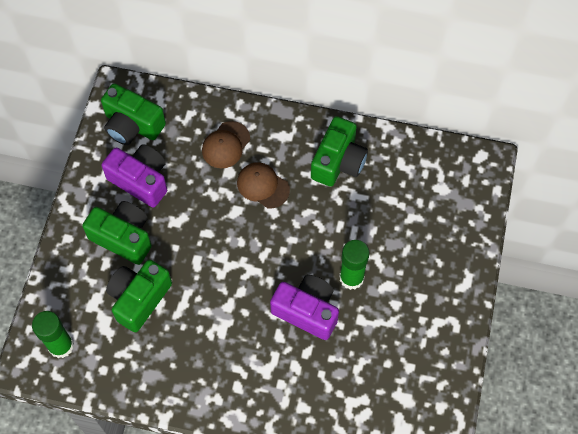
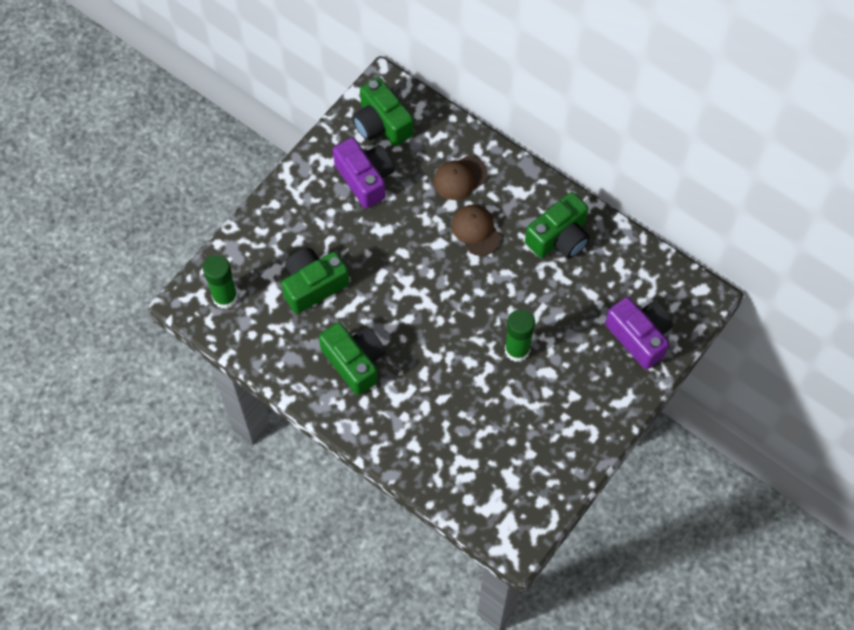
camera: 25 degrees right, 0 degrees up
green camera [82,201,152,265] -> green camera moved to [319,322,385,395]
purple camera [270,275,339,340] -> purple camera moved to [605,297,673,369]

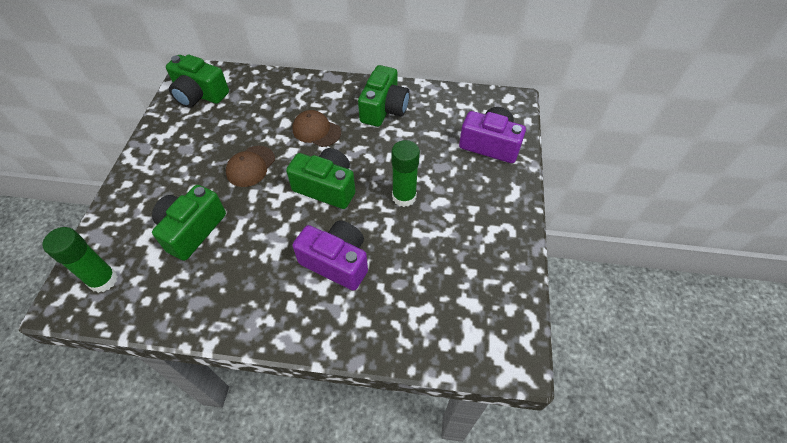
camera: 30 degrees left, 10 degrees down
green camera [319,322,385,395] -> green camera moved to [286,148,355,209]
purple camera [333,138,394,208] -> purple camera moved to [293,220,368,291]
brown cap [433,156,488,200] -> brown cap moved to [226,146,275,187]

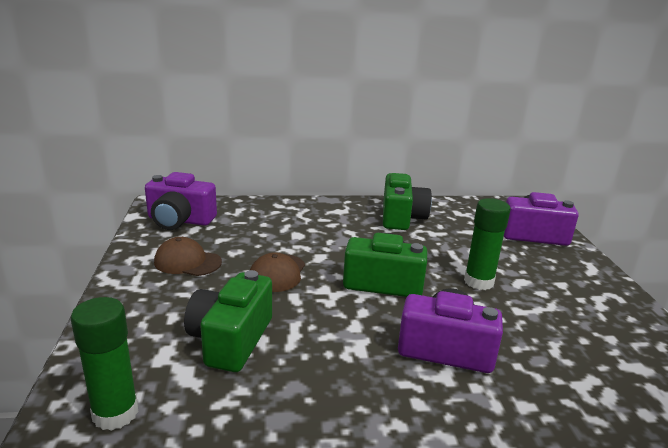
camera: 15 degrees left, 30 degrees down
green camera [166,55,229,108] -> purple camera [145,172,217,230]
brown cap [292,110,341,147] -> brown cap moved to [154,237,222,276]

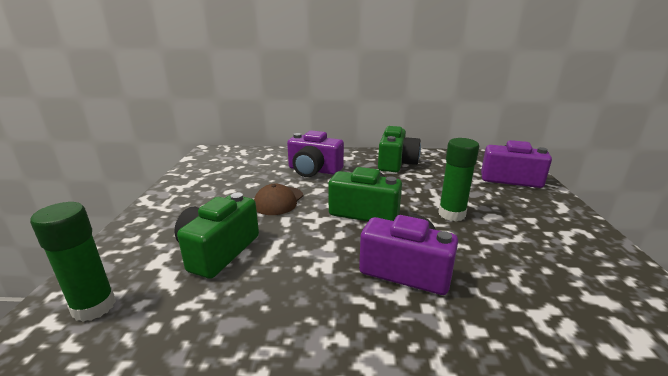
camera: 10 degrees right, 0 degrees up
purple camera [145,172,217,230] -> purple camera moved to [287,130,344,177]
brown cap [154,237,222,276] -> none

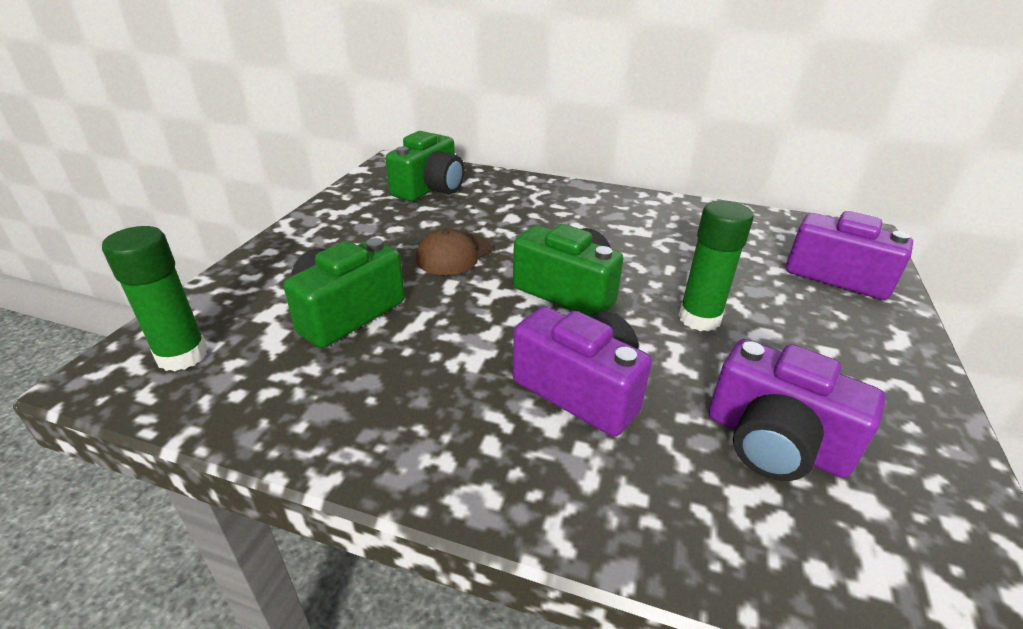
camera: 15 degrees right, 10 degrees up
purple camera [287,130,344,177] -> purple camera moved to [709,339,886,481]
green camera [378,126,421,172] -> green camera moved to [385,131,464,201]

